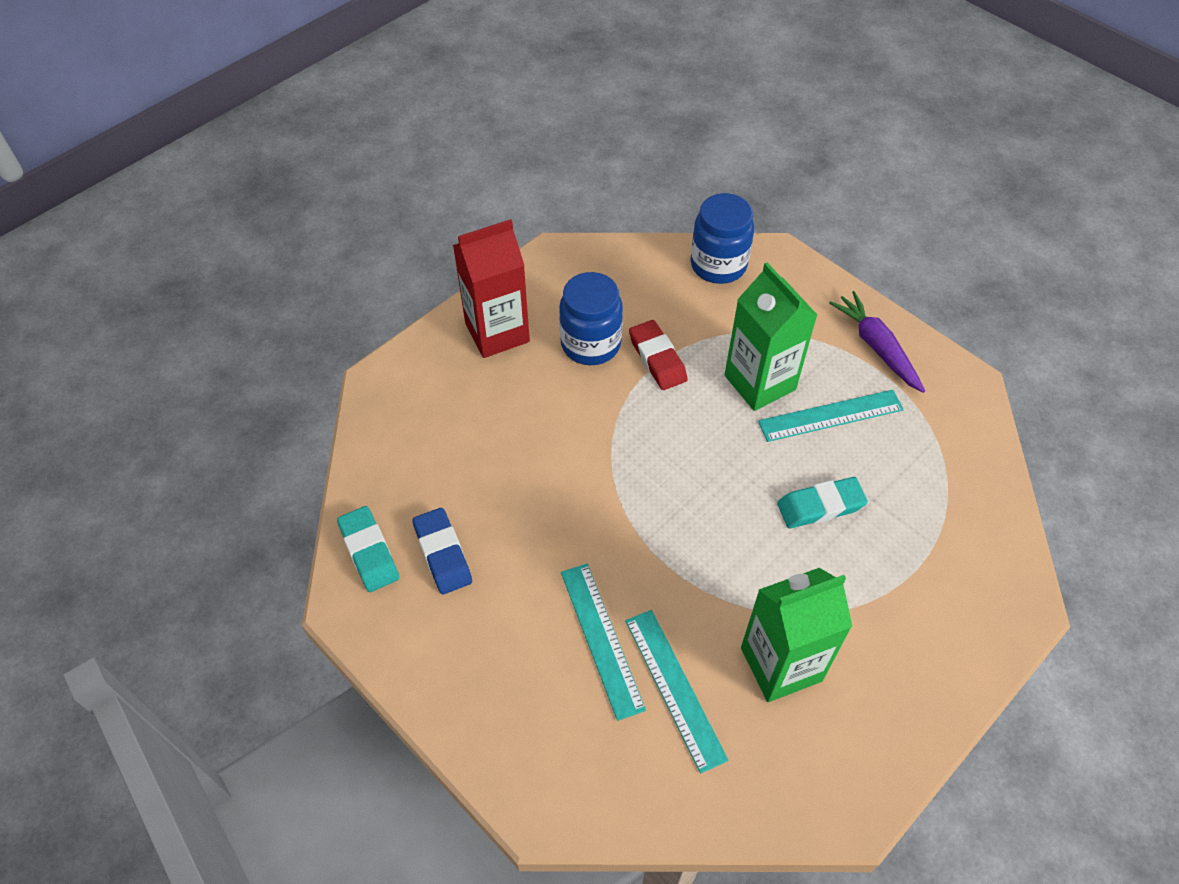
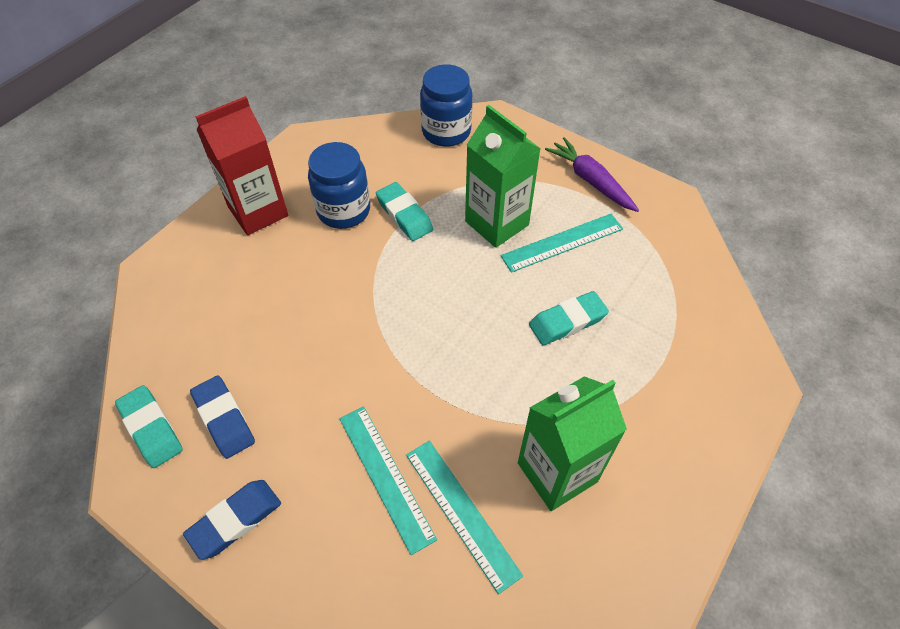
camera: 10 degrees left, 0 degrees up
red eraser [629,320,688,390] -> turquoise eraser [376,182,433,241]
none -> blue eraser [183,480,281,560]

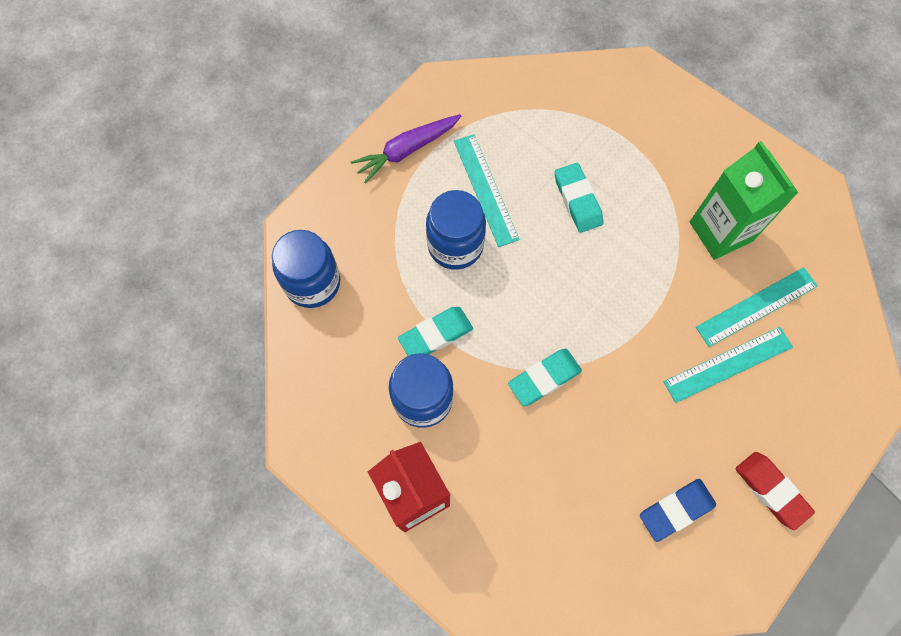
camera: 85 degrees left, 15 degrees up
turquoise eraser [115,385,183,468] -> turquoise eraser moved to [508,349,582,406]
blue eraser [183,480,281,560] -> red eraser [735,452,815,530]
green carton [465,105,541,248] -> blue jar [426,190,486,270]

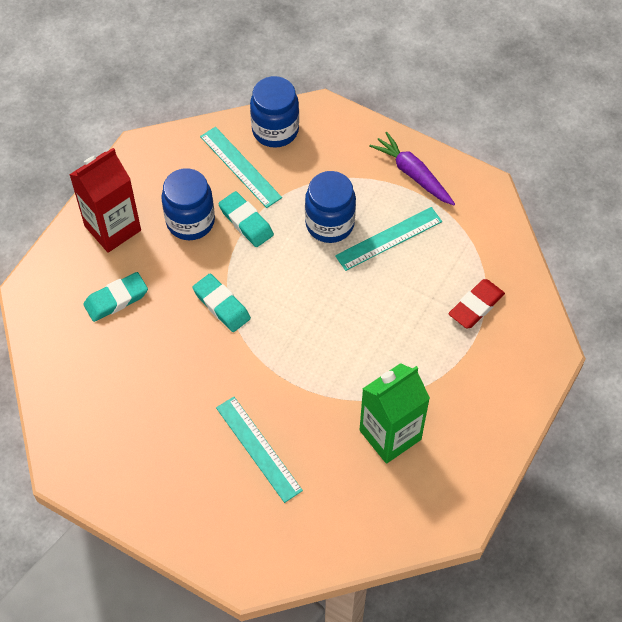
camera: 80 degrees right, 10 degrees down
turquoise eraser [555,163,603,233] -> turquoise eraser moved to [83,272,148,322]
blue eraser [640,479,716,542] -> none
turquoise ruler [696,267,818,347] -> turquoise ruler moved to [200,127,282,208]
red eraser [735,452,815,530] -> red eraser moved to [449,279,505,328]

